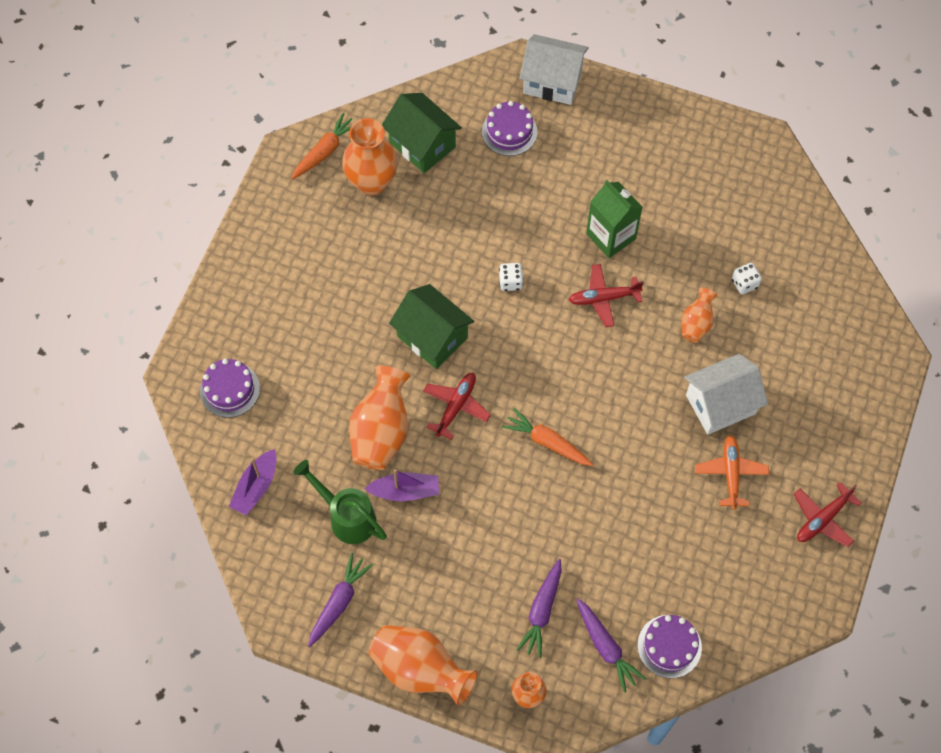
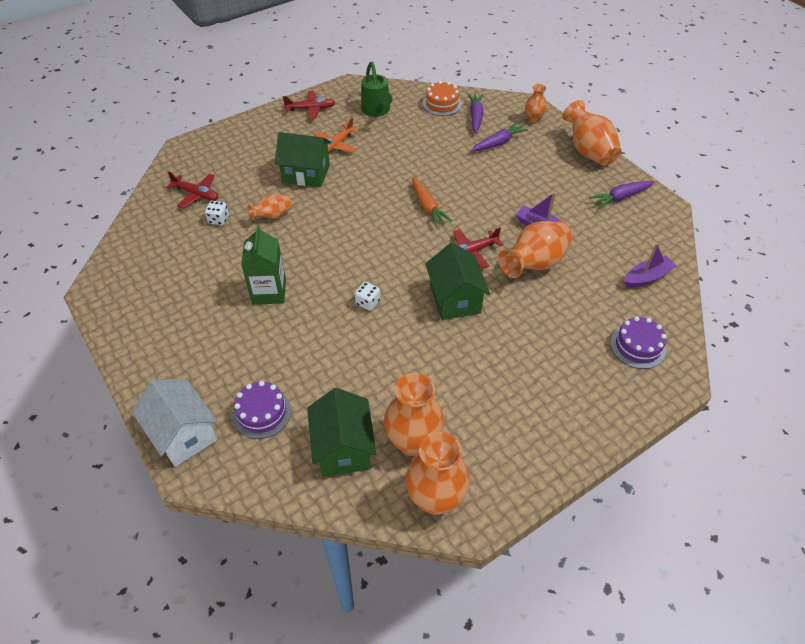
camera: 145 degrees left, 15 degrees down
orange carrot [291,112,352,180] -> orange vase [406,432,470,515]
green watering can [293,460,387,544] -> green watering can moved to [361,62,393,117]
red plane [569,264,644,327] -> red plane moved to [166,171,219,208]
purple cake [638,615,702,678] -> orange cake [422,81,462,116]
white house [684,354,768,435] -> green house [275,132,331,187]

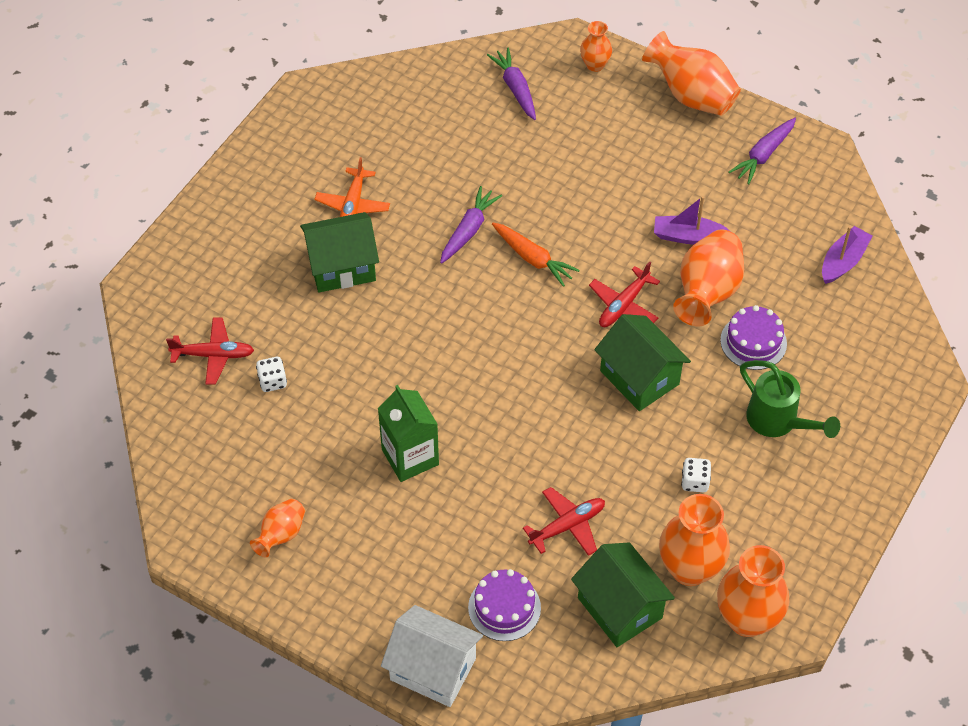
camera: 25 degrees left, 5 degrees up
orange vase [248,194,292,220] -> orange vase moved to [250,499,305,558]
red plane [283,91,335,120] -> red plane moved to [523,487,605,556]
white dice [355,282,380,311] -> white dice moved to [681,458,711,492]
green watering can [361,62,393,117] -> green watering can moved to [740,360,840,438]
orange cake [422,81,462,116] -> none
purple carrot [471,122,528,152] -> purple carrot moved to [440,186,502,264]
purple cake [610,316,666,369] -> purple cake moved to [720,305,787,370]

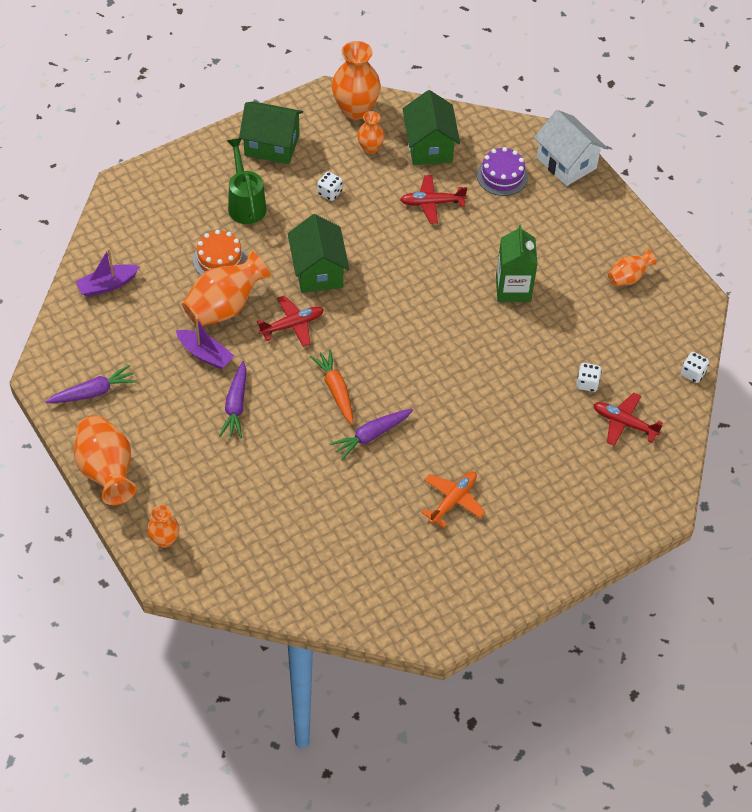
camera: 155 degrees left, 0 degrees up
green house [300,212,379,292] -> green house moved to [239,101,303,164]
purple carrot [487,48,536,120] -> purple carrot moved to [219,361,247,438]
orange vase [659,494,730,586] -> orange vase [357,111,385,154], size x0.55
purple cake [720,305,787,370] -> orange cake [193,230,247,275]
none -> white dice [681,352,709,383]

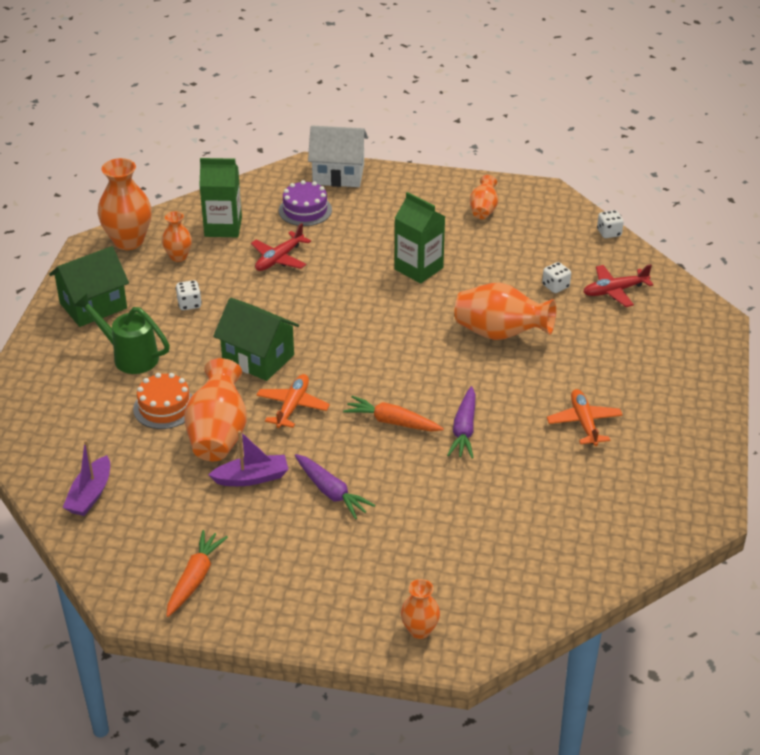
camera: 45 degrees left, 15 degrees down
purple carrot [45,365,137,403] -> orange carrot [166,530,228,617]
orange vase [74,415,136,505] -> orange vase moved to [455,283,556,340]
red plane [257,295,324,347] -> orange plane [256,374,330,428]
green house [403,90,460,165] -> green carton [199,158,242,237]

